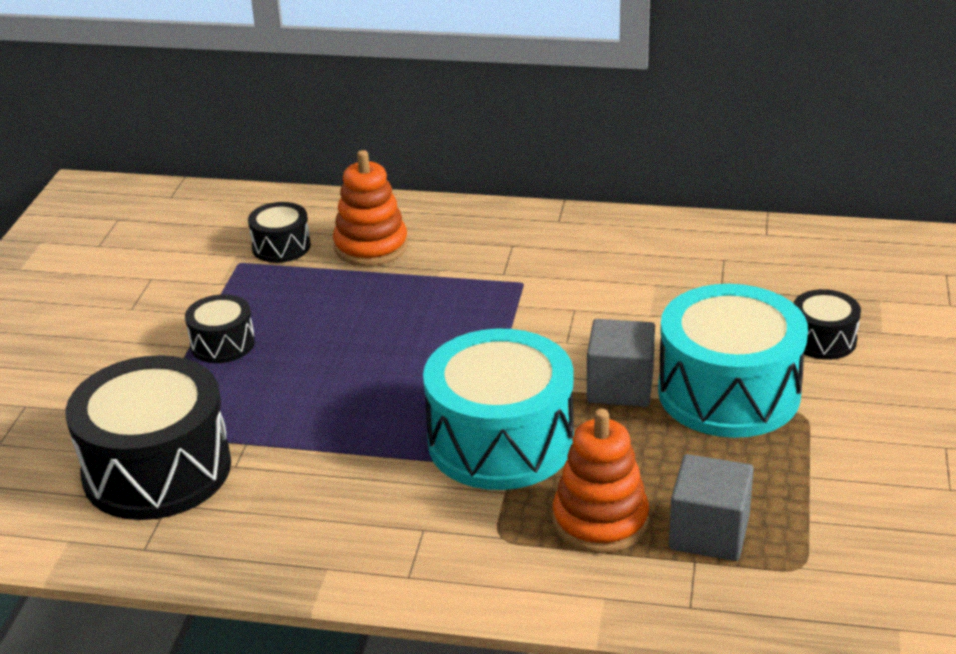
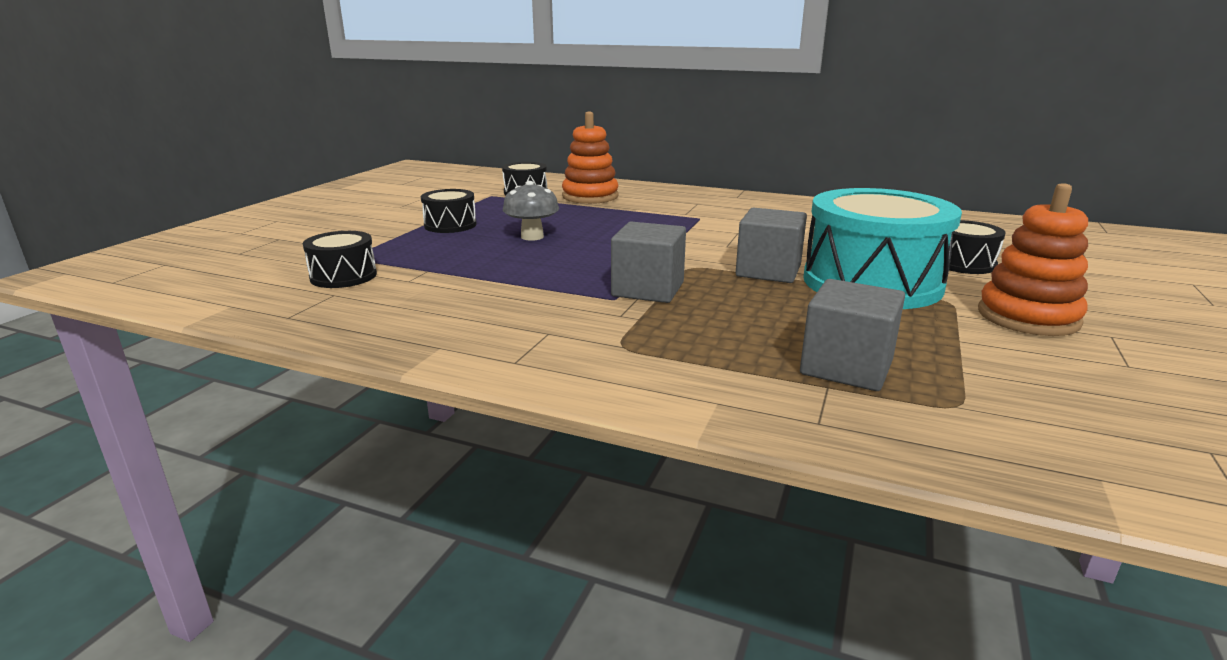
camera: 10 degrees right, 10 degrees down
black drum [65,355,231,520] -> black drum [303,231,377,288], size x0.49
turquoise drum [423,329,574,490] -> grey cube [611,222,686,303]
orange stacking toy [553,409,649,553] -> orange stacking toy moved to [978,183,1088,336]
none -> grey mushroom [503,181,559,241]

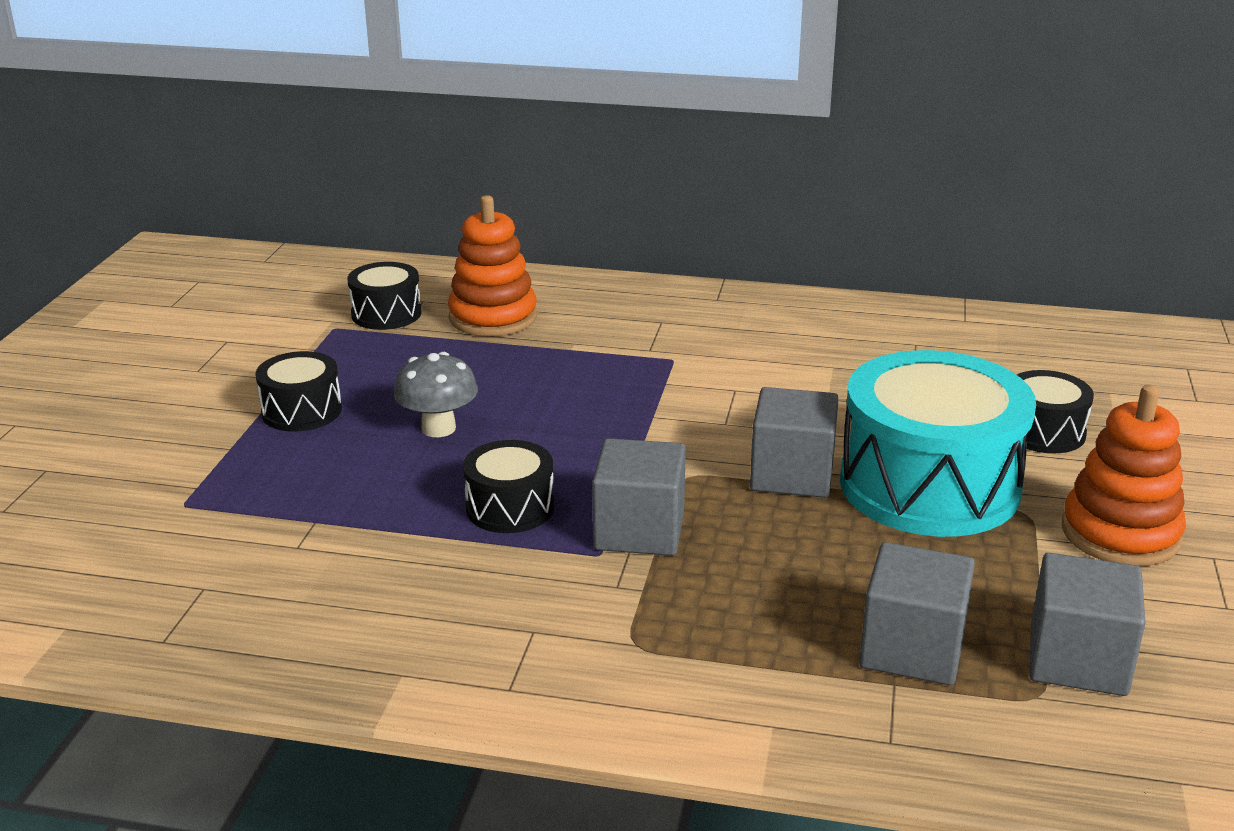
camera: 10 degrees left, 5 degrees up
black drum [303,231,377,288] -> black drum moved to [463,440,554,533]
none -> grey cube [1029,553,1146,696]

